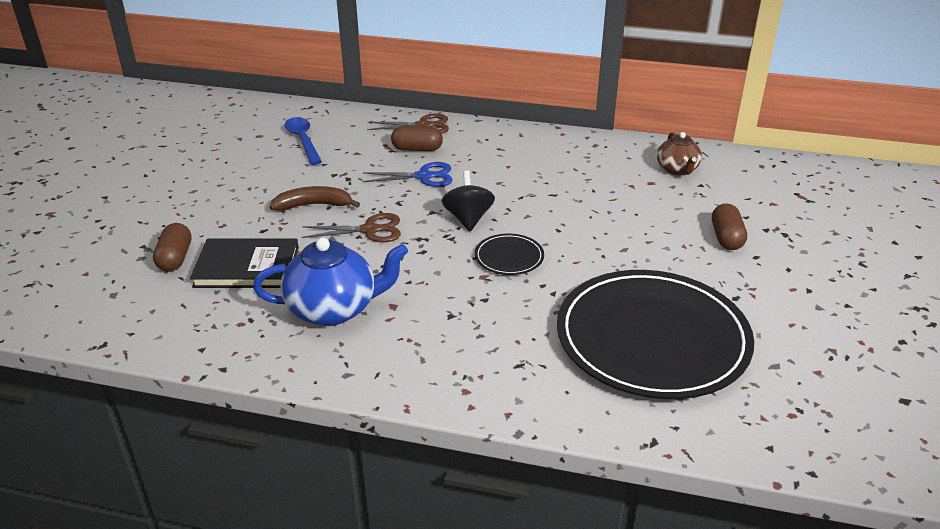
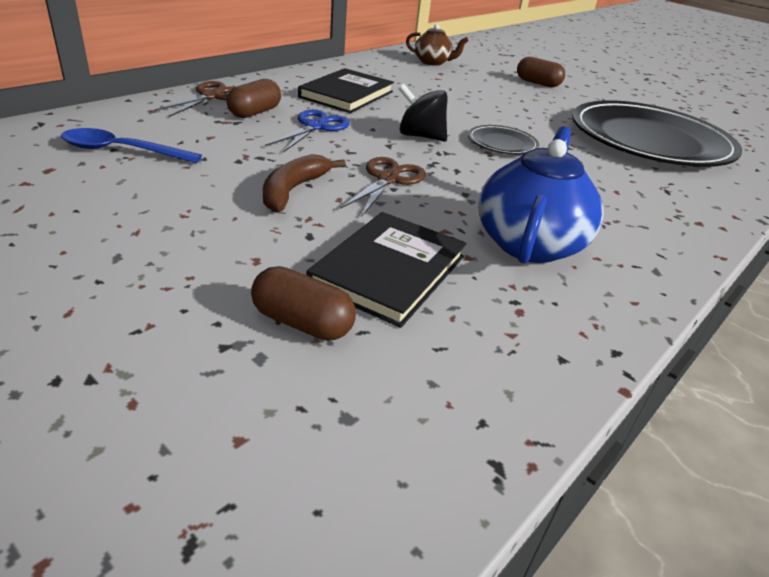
camera: 65 degrees left, 0 degrees up
none -> black book [298,68,394,113]

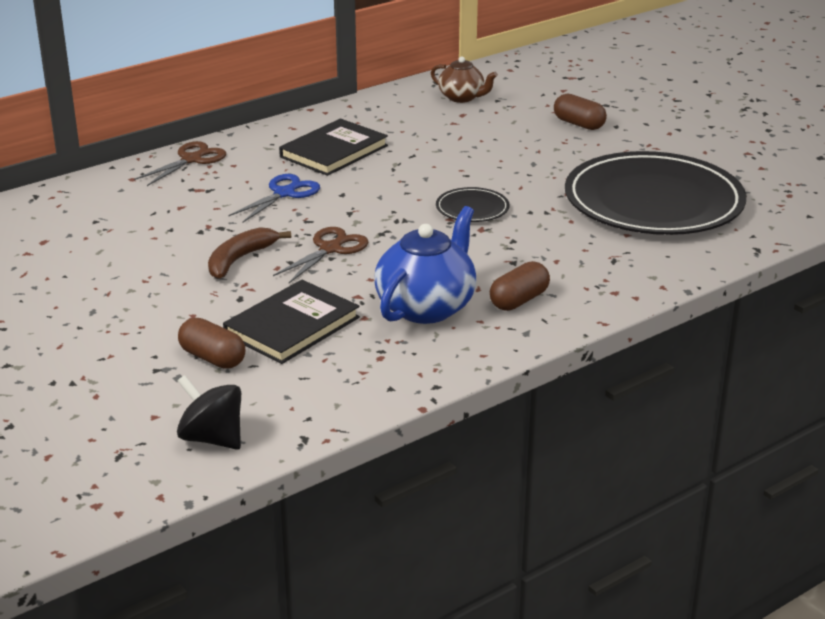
camera: 15 degrees right, 5 degrees down
blue spoon [61,128,202,163] -> none
brown capsule [227,79,281,118] -> brown capsule moved to [490,261,550,311]
black spinning top [399,84,447,142] -> black spinning top moved to [177,375,241,450]

